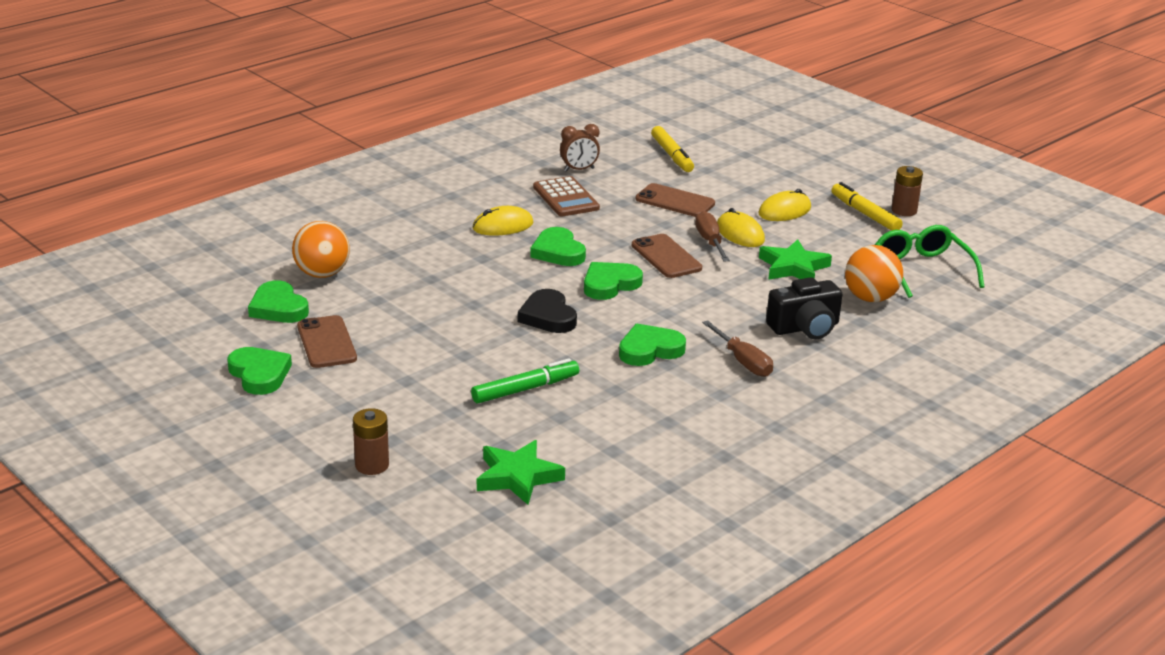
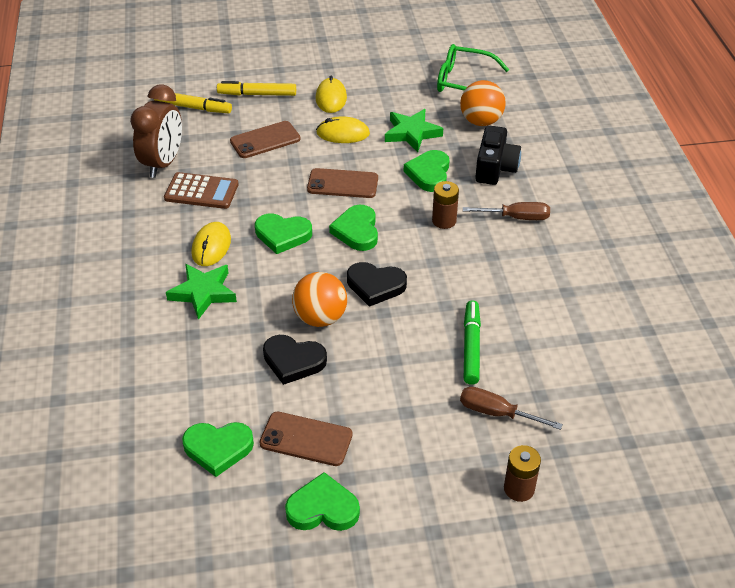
camera: 55 degrees left, 15 degrees up
orange ball [292,221,350,278] -> orange ball moved to [292,272,347,327]
green star [477,440,565,505] -> green star moved to [166,264,237,320]
brown clock [560,124,600,172] -> brown clock [130,85,182,178], size x1.76
green heart [619,324,686,366] -> green heart moved to [404,150,450,192]
brown screwdriver [695,211,730,261] -> brown screwdriver moved to [460,387,563,430]
yellow marker [831,182,903,231] -> yellow marker moved to [217,81,296,96]
brown battery [892,166,923,216] -> brown battery moved to [432,181,459,229]
none -> black heart [263,335,327,385]

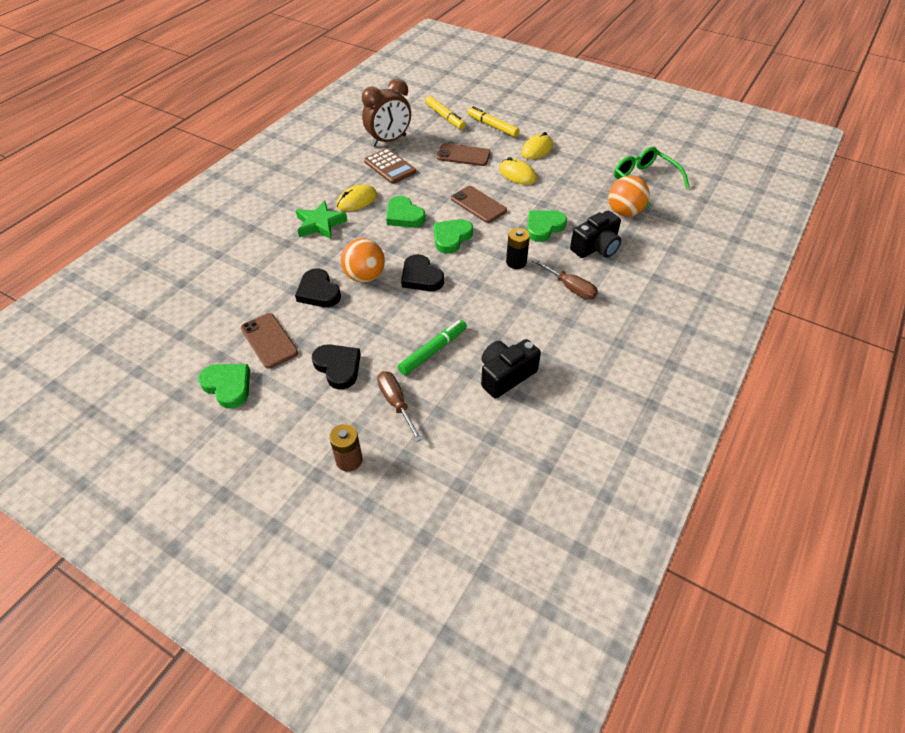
camera: 40 degrees right, 5 degrees up
green heart [182,422,254,477] -> none
green star [385,109,443,152] -> none
brown battery [432,181,459,229] -> black battery [506,228,530,269]
none -> black heart [312,344,361,390]
none -> black camera [481,339,541,398]

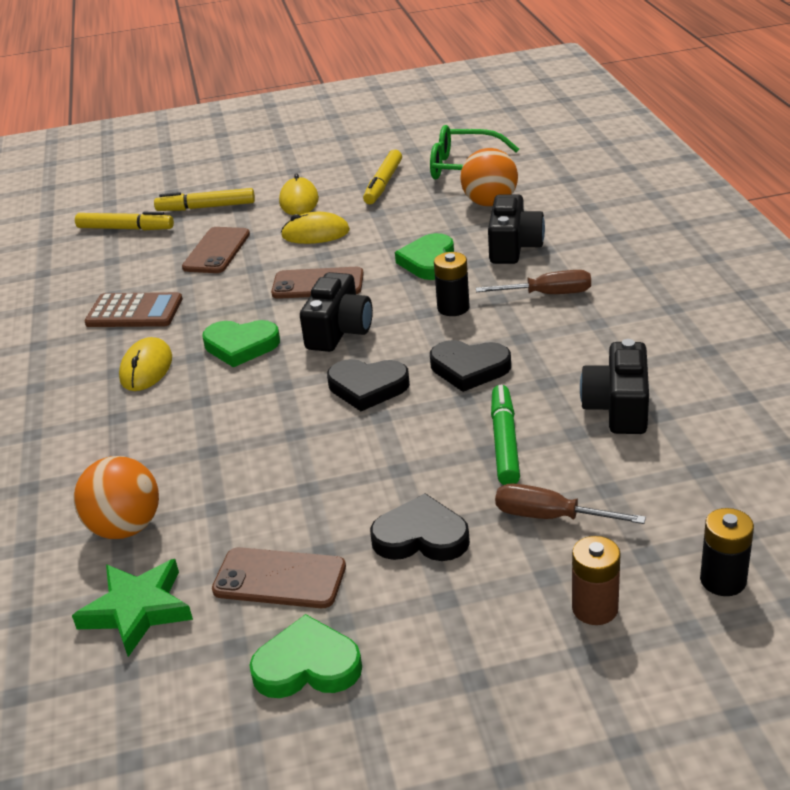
camera: 40 degrees left, 15 degrees down
black heart [295,269,341,307] -> black heart moved to [430,340,511,392]
green star [296,201,347,239] -> green star moved to [72,559,193,657]
orange ball [341,238,385,282] -> orange ball moved to [74,456,159,539]
brown clock [362,79,411,146] -> none
green heart [434,219,473,253] -> black camera [300,272,373,352]
brown phone [437,143,491,166] -> brown phone turned 45 degrees counterclockwise [182,227,250,273]
none -> yellow marker [363,150,402,204]
none -> black battery [700,508,754,596]

